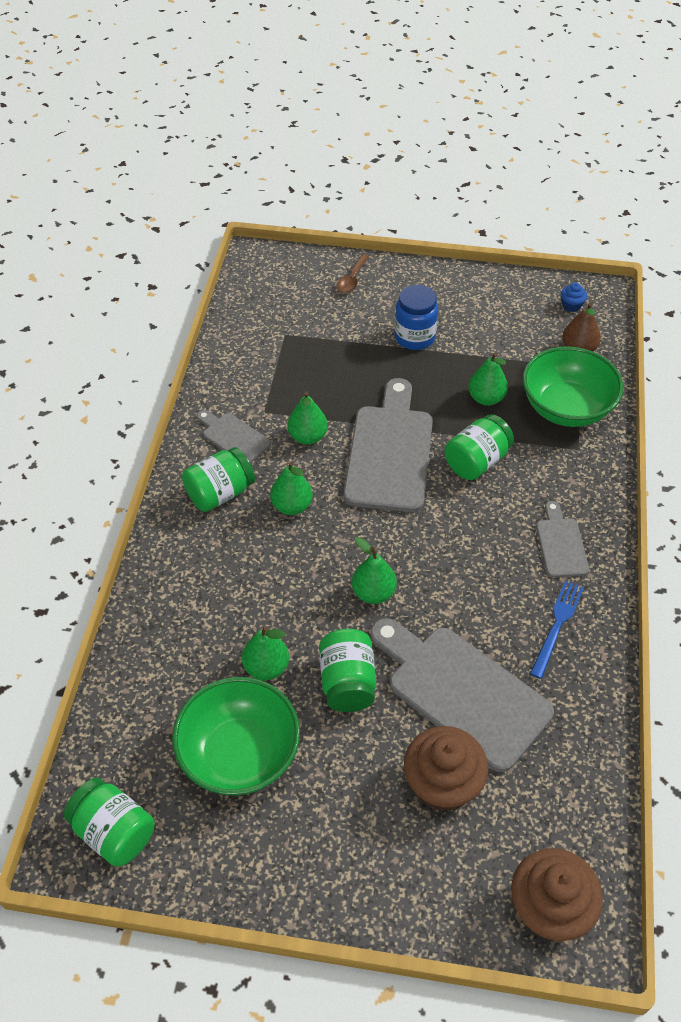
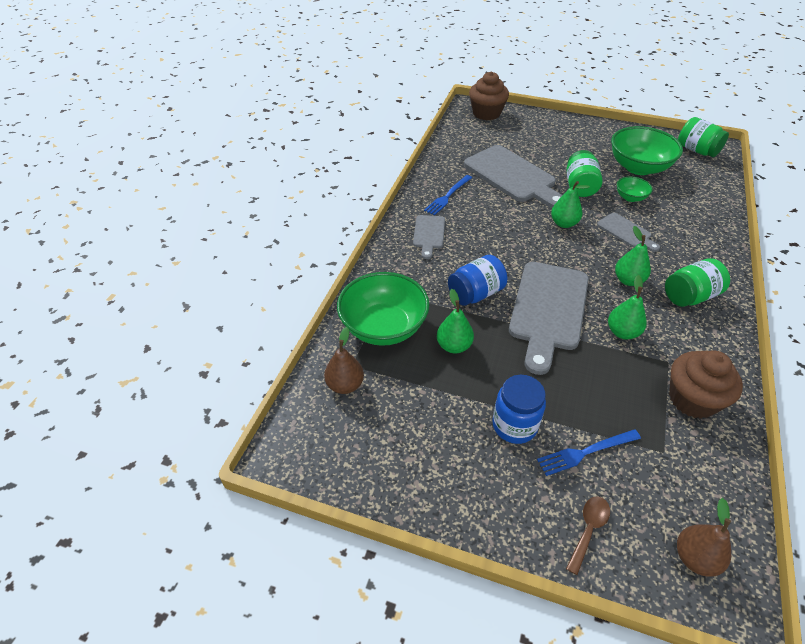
camera: 170 degrees left, 5 degrees down
grey cutting board [197,410,271,463] -> grey cutting board moved to [597,213,660,252]
green pear [242,626,289,680] -> green bowl [617,177,653,202]
brown cupcake [404,726,488,812] -> brown cupcake moved to [669,350,743,419]
green jar [445,414,514,480] -> blue jar [448,255,507,306]
blue cupcake [561,283,587,312] -> none
none -> blue fork [537,429,641,476]
none -> brown pear [677,498,731,576]

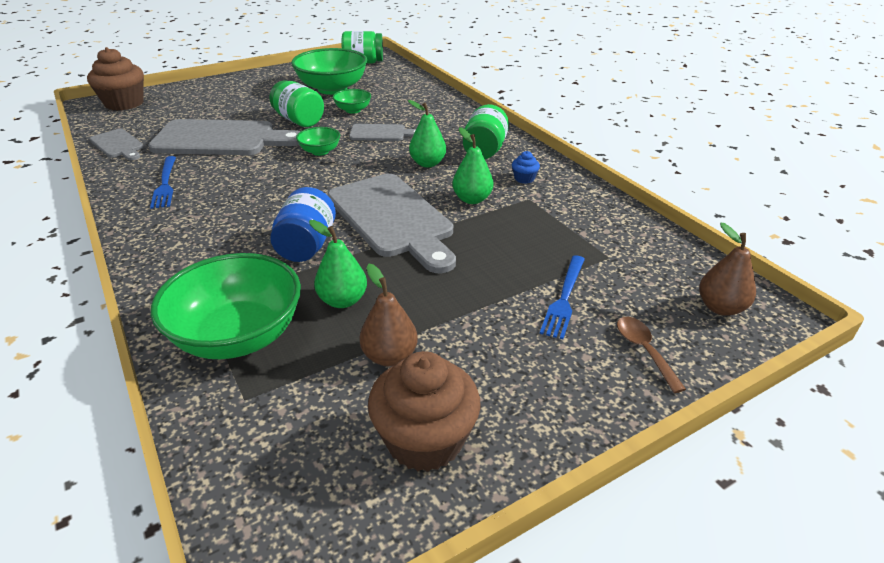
camera: 50 degrees left, 10 degrees down
brown pear [324,327,364,394] -> brown pear moved to [359,264,418,366]
grey cutting board [413,215,445,259] -> grey cutting board moved to [90,129,144,160]
blue jar [492,375,546,444] -> none
green pear [551,181,590,228] -> green bowl [296,127,340,156]
brown cupcake [669,350,743,419] -> brown cupcake moved to [368,351,481,472]
none -> blue cupcake [512,151,540,184]

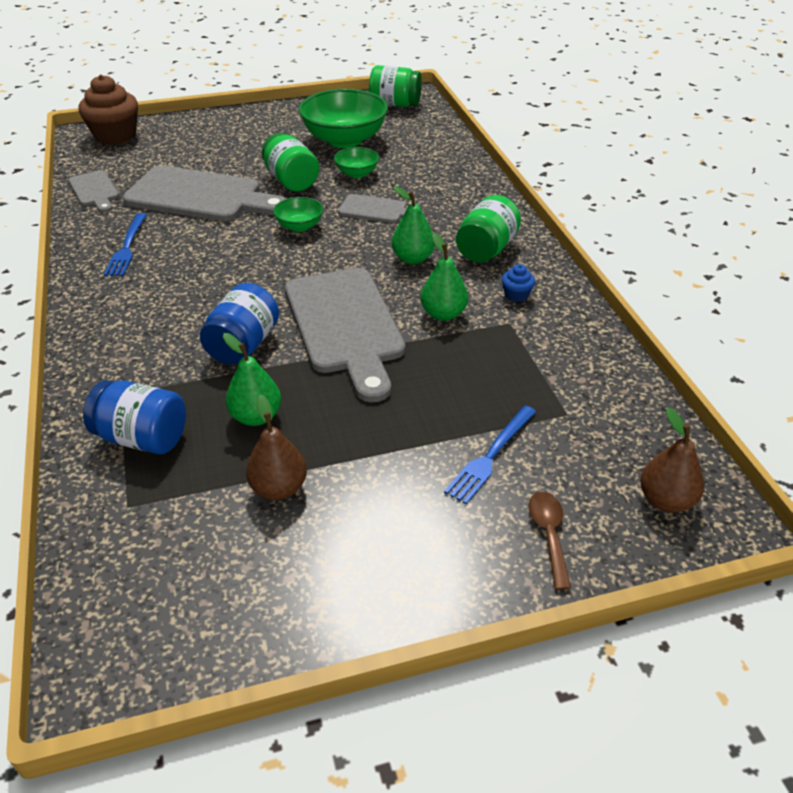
camera: 15 degrees right, 5 degrees up
green bowl [151,253,301,359] -> blue jar [83,380,186,454]
brown cupcake [368,351,481,472] -> none

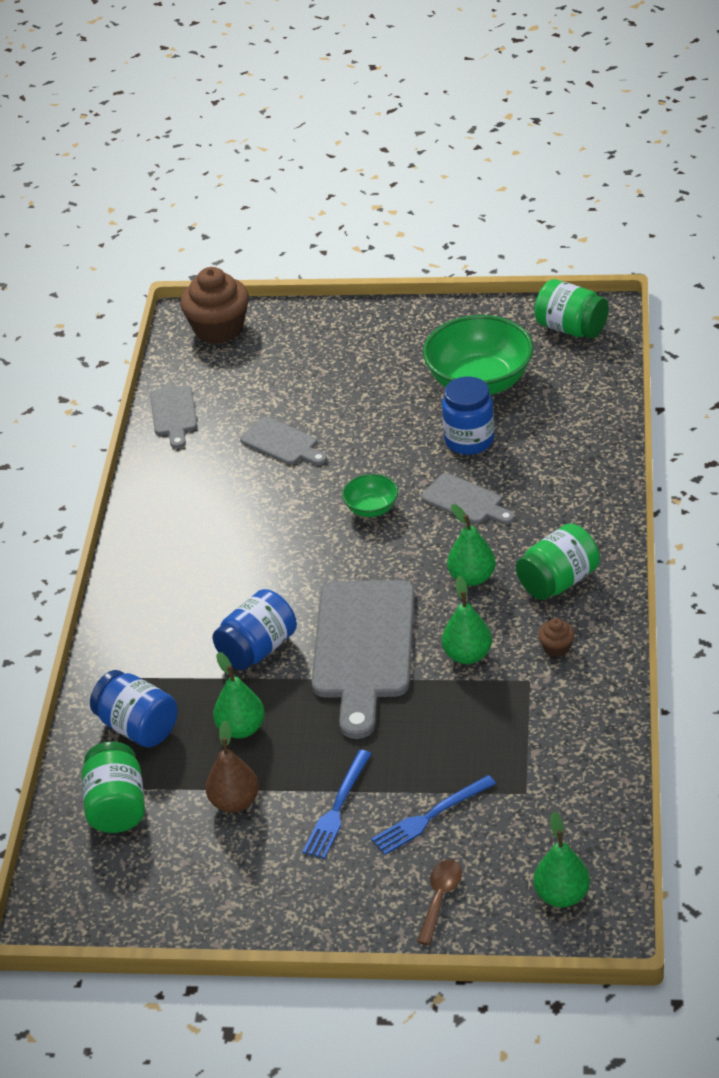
camera: 25 degrees right, 0 degrees up
blue fork [104,213,147,276] -> blue fork moved to [302,750,371,859]
grey cutting board [123,165,286,221] -> grey cutting board [240,417,327,465], size x0.50
green jar [262,133,319,192] -> green jar moved to [82,742,145,833]
green bowl [334,147,379,178] -> blue jar [442,377,494,455]
blue cupcake [502,264,535,302] -> brown cupcake [538,618,575,657]
brown pear [640,408,704,513] -> green pear [534,812,590,907]

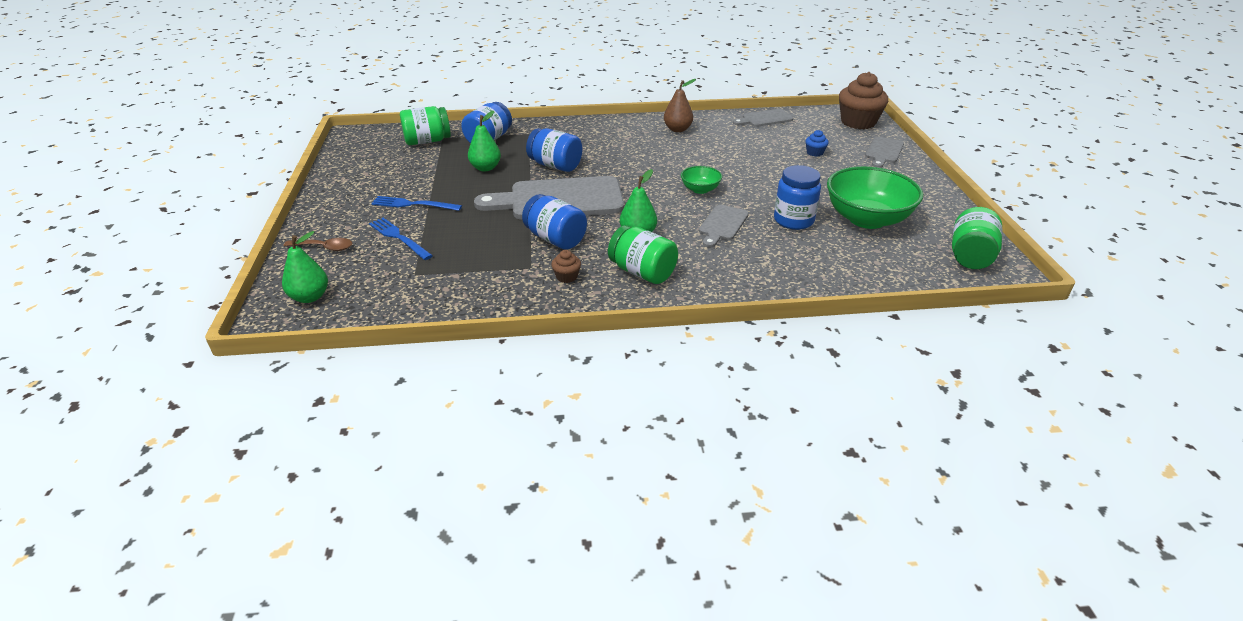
camera: 75 degrees right, 5 degrees down
brown pear [205,721,259,812] -> brown pear moved to [664,79,696,132]
grey cutting board [240,417,327,465] -> grey cutting board moved to [865,136,904,168]
green pear [442,576,492,664] -> blue jar [522,194,587,249]
none -> blue cupcake [805,130,829,157]

